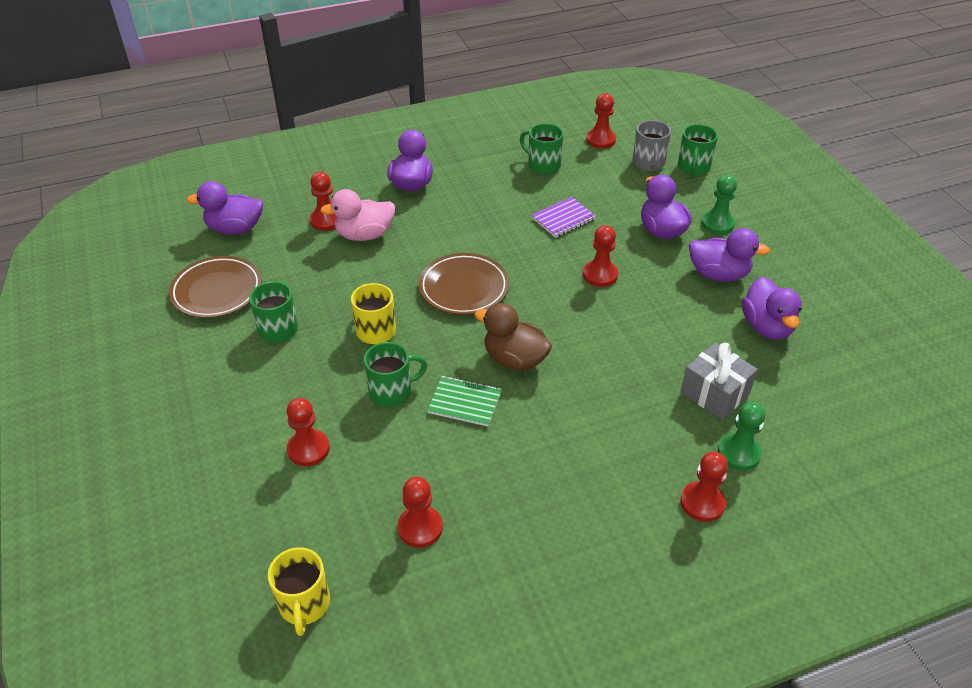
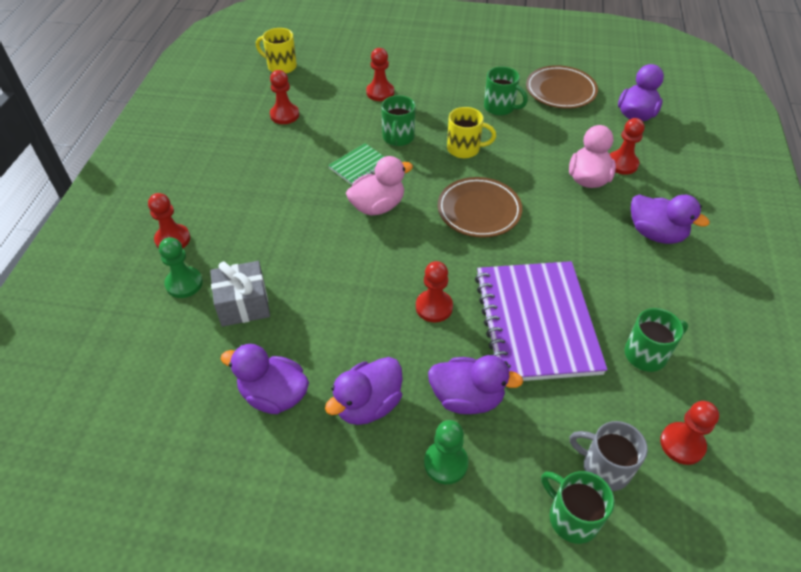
camera: 120 degrees right, 5 degrees up
brown duck [474,303,552,371] -> pink duck [346,156,413,216]
purple notebook [532,197,596,238] -> purple notebook [475,261,607,381], size x2.24

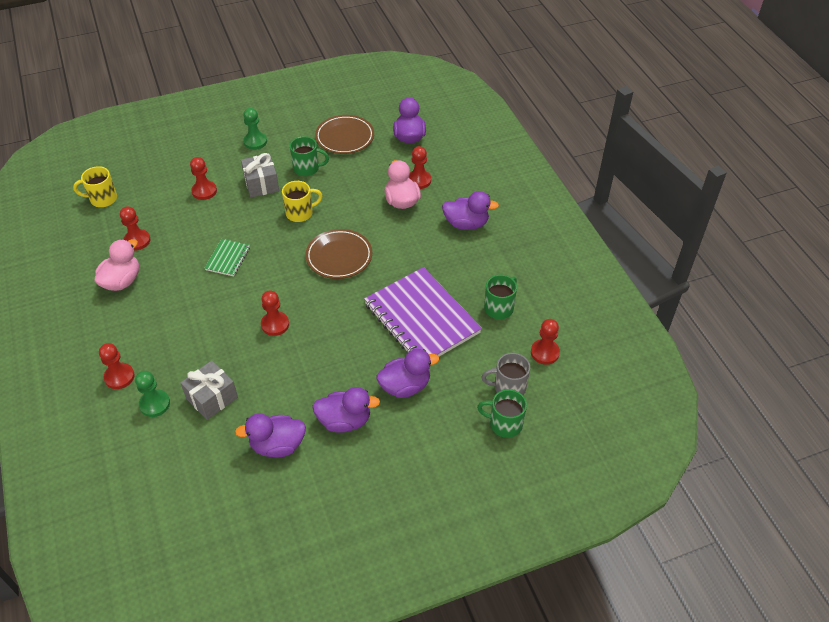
camera: 30 degrees left, 0 degrees up
purple duck [325,357,403,425] -> purple duck turned 105 degrees counterclockwise [312,387,380,433]
pink duck [346,156,413,216] -> pink duck moved to [94,239,139,291]
green mug [381,95,416,146] -> none
red pawn [416,261,453,322] -> red pawn moved to [261,291,289,336]
green pawn [424,420,469,484] -> green pawn moved to [243,108,267,150]
none -> grey gift [241,153,279,198]

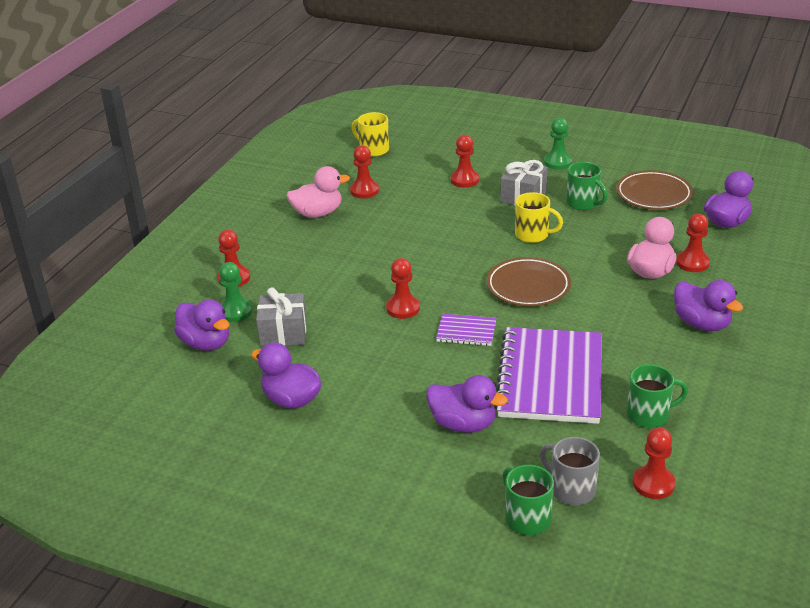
camera: 45 degrees right, 15 degrees down
green notebook [205,239,250,276] -> none
purple duck [312,387,380,433] -> purple duck moved to [174,299,229,351]
none -> purple notebook [436,314,496,346]

